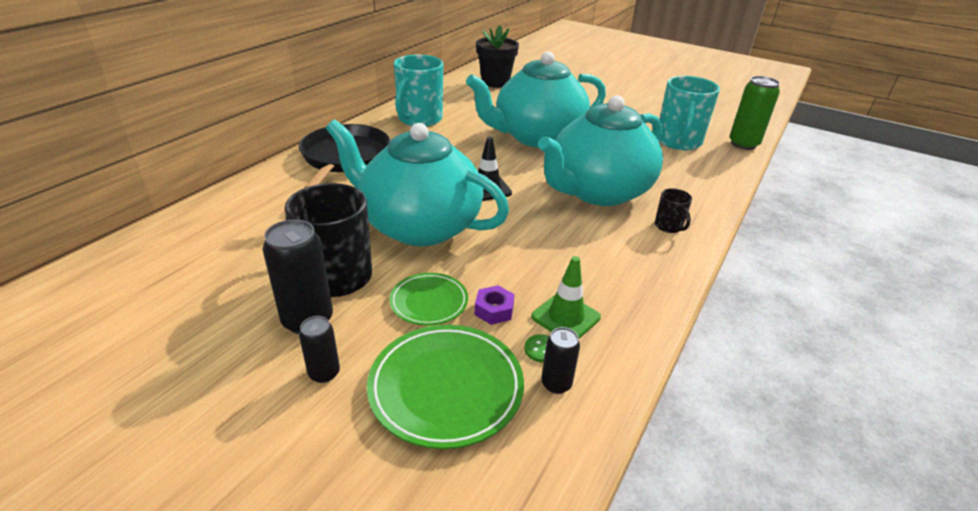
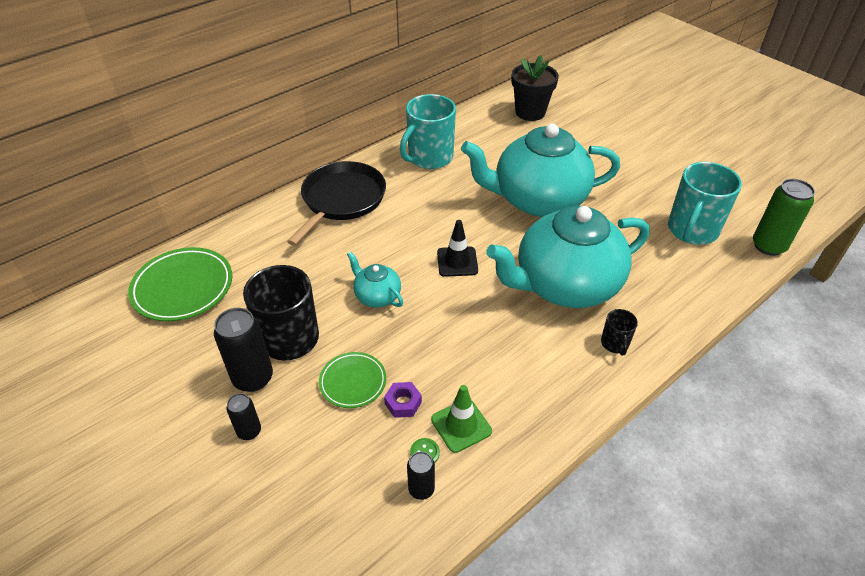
camera: 20 degrees right, 10 degrees up
turquoise teapot [326,119,509,246] -> turquoise teapot [347,252,403,307], size x0.43
green plate [367,325,524,449] -> green plate moved to [128,247,232,321]

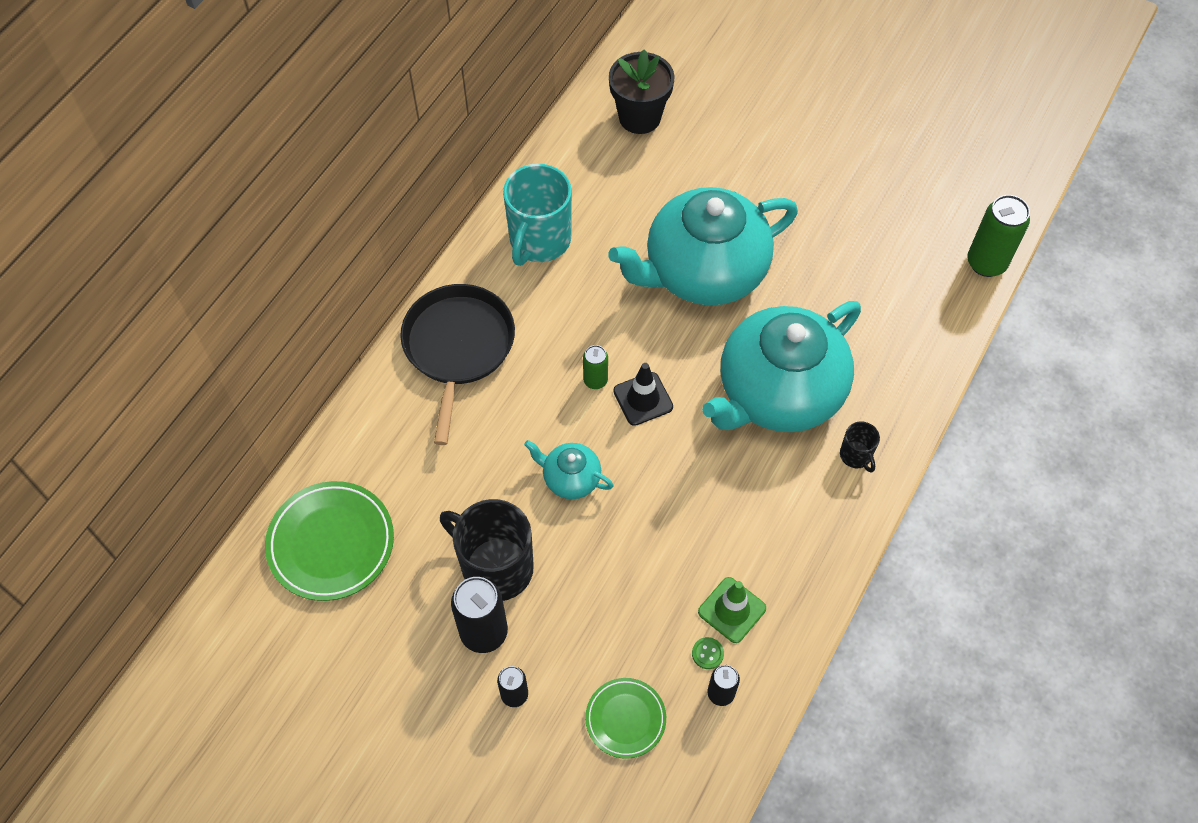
camera: 20 degrees left, 15 degrees up
green plate [319,352,386,408] -> green plate moved to [585,678,666,759]
purple nut [384,382,422,418] -> none
turquoise mug [668,162,742,245] -> none
none -> green can [583,345,608,389]

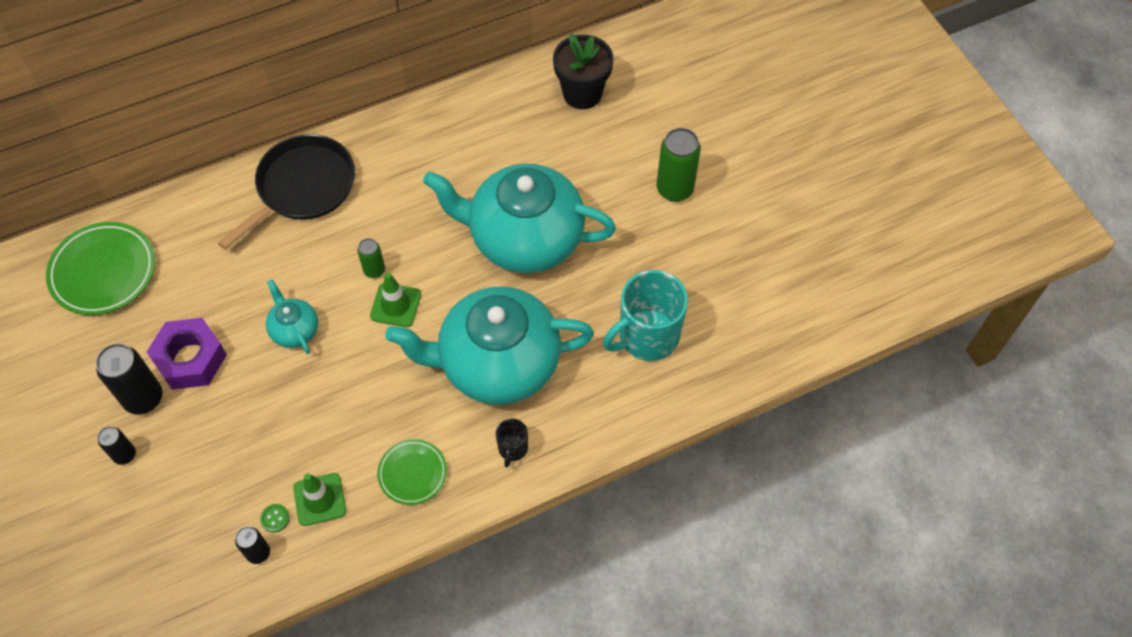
camera: 35 degrees right, 0 degrees up
black mug [440,499,534,601] -> purple nut [147,318,227,390]
turquoise mug [503,164,572,266] -> turquoise mug moved to [603,270,688,361]
green plate [585,678,666,759] -> green plate moved to [377,439,447,505]
black traffic cone [613,363,673,426] -> green traffic cone [370,273,421,327]
green can [967,195,1030,277] -> green can moved to [657,128,701,202]

